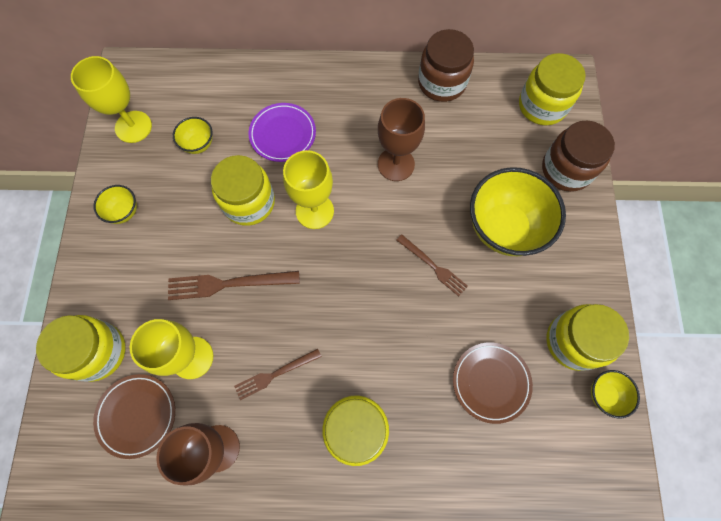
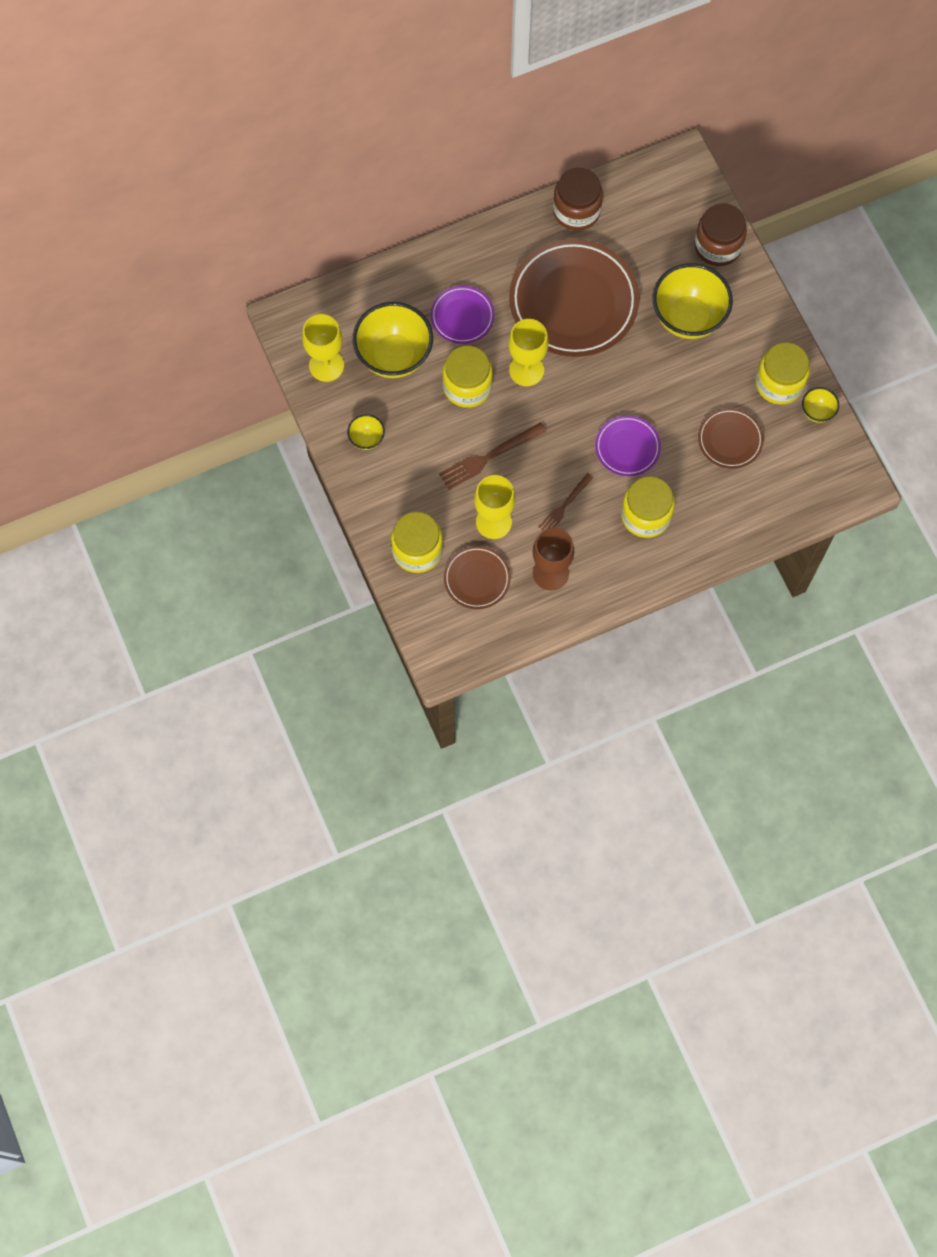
camera: 25 degrees left, 0 degrees up
yellow bowl [173,117,213,154] -> yellow bowl [353,302,433,378], size x2.16
brown goblet [378,98,425,181] -> brown plate [509,239,639,357]
brown fork [396,234,468,296] -> none
yellow jar [519,53,585,125] -> none
none -> purple plate [595,415,661,476]

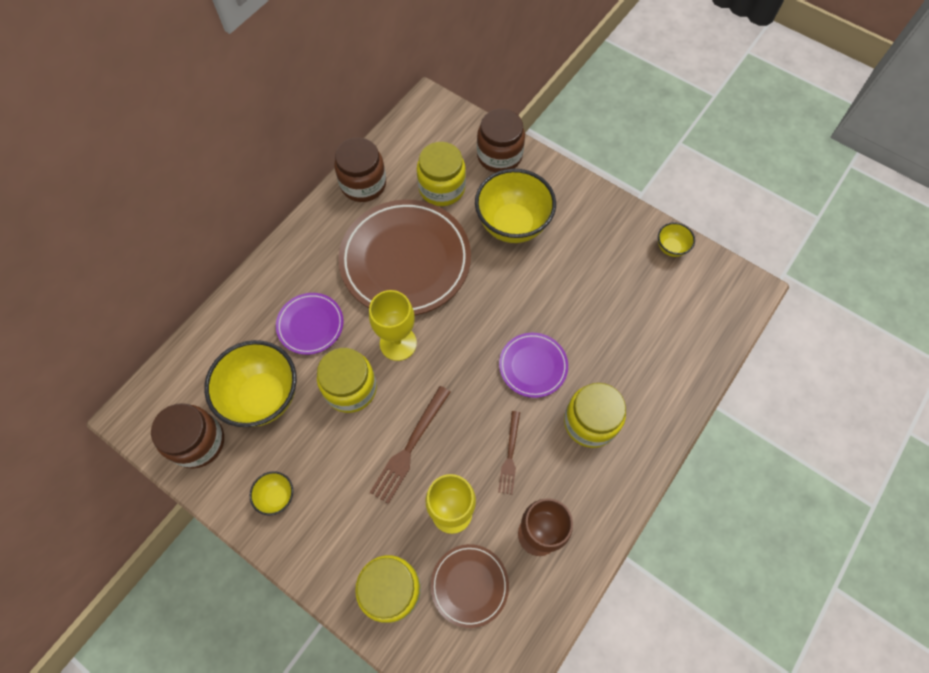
camera: 30 degrees left, 5 degrees down
yellow goblet [302,314,344,382] -> brown jar [151,403,224,469]
brown plate [698,408,764,469] -> none
yellow jar [755,342,810,405] -> yellow jar moved to [417,142,466,206]

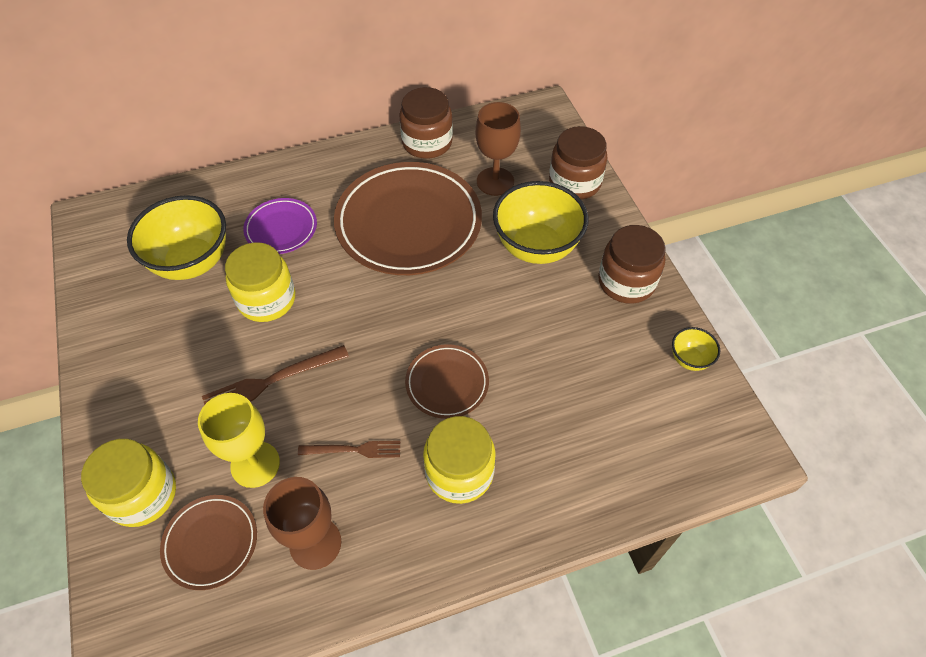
camera: 35 degrees right, 10 degrees down
brown jar [151,403,224,469] -> brown jar moved to [598,225,666,304]
yellow bowl [250,471,293,515] -> none
yellow goblet [369,290,417,361] -> none
yellow jar [417,142,466,206] -> brown goblet [475,102,521,196]
brown fork [498,411,520,495] -> brown fork turned 135 degrees counterclockwise [298,441,400,458]
purple plate [499,333,568,398] -> brown plate [405,344,489,419]

